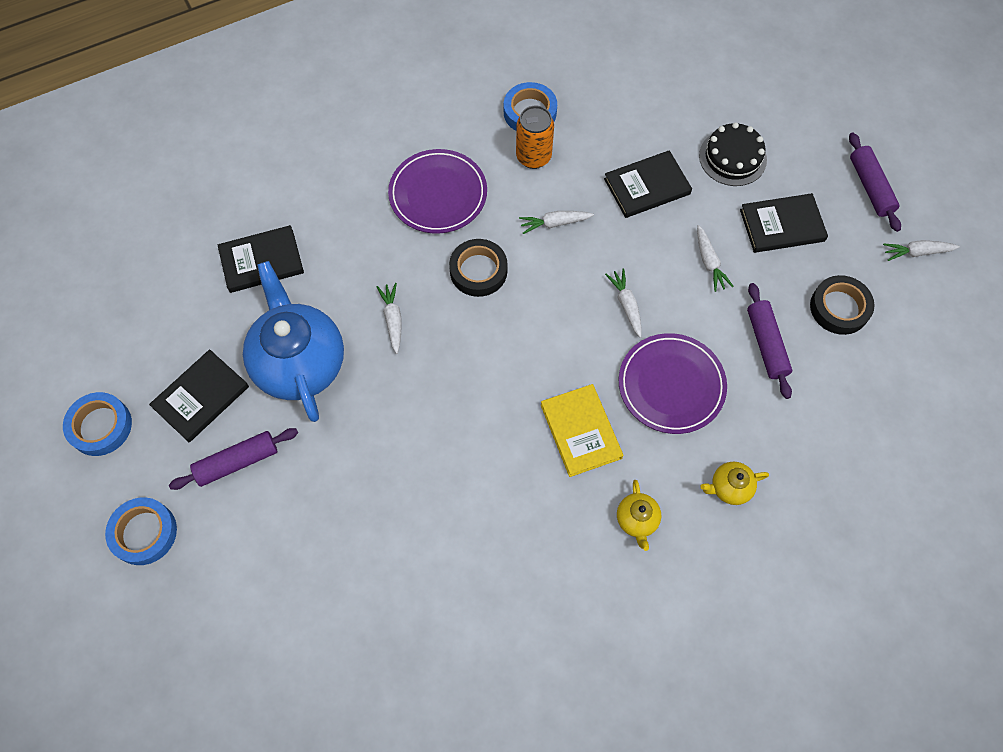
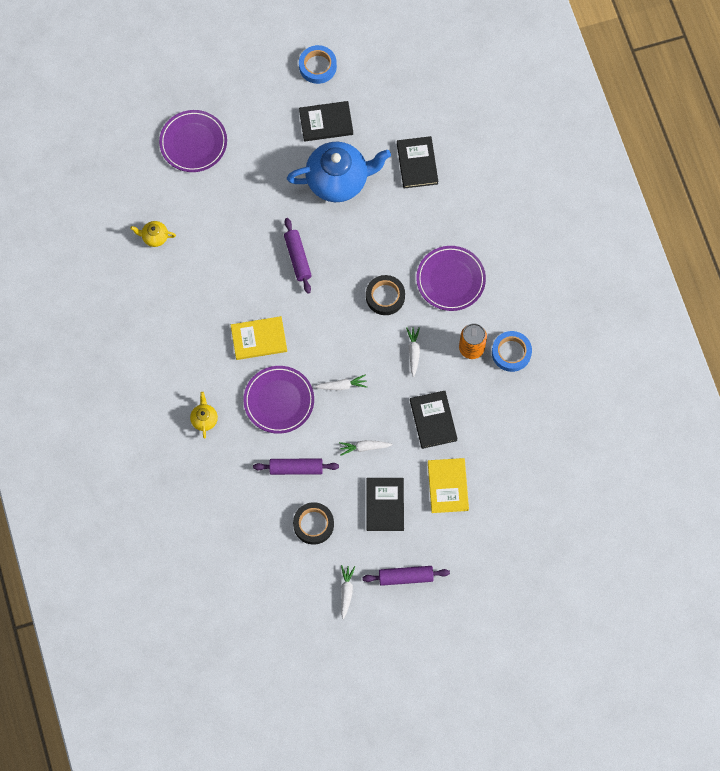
camera: 100 degrees right, 5 degrees up
blue tape [105,497,177,565] -> none
black book [149,349,249,442] -> black book turned 60 degrees counterclockwise [299,101,353,141]
purple rolling pin [169,428,298,490] -> purple rolling pin moved to [284,218,312,293]
white carrot [377,283,402,354] -> none
yellow teapot [617,480,661,551] -> yellow teapot moved to [130,221,176,247]
black cake [699,122,767,186] -> yellow book [428,458,469,513]
none -> purple plate [159,110,227,172]

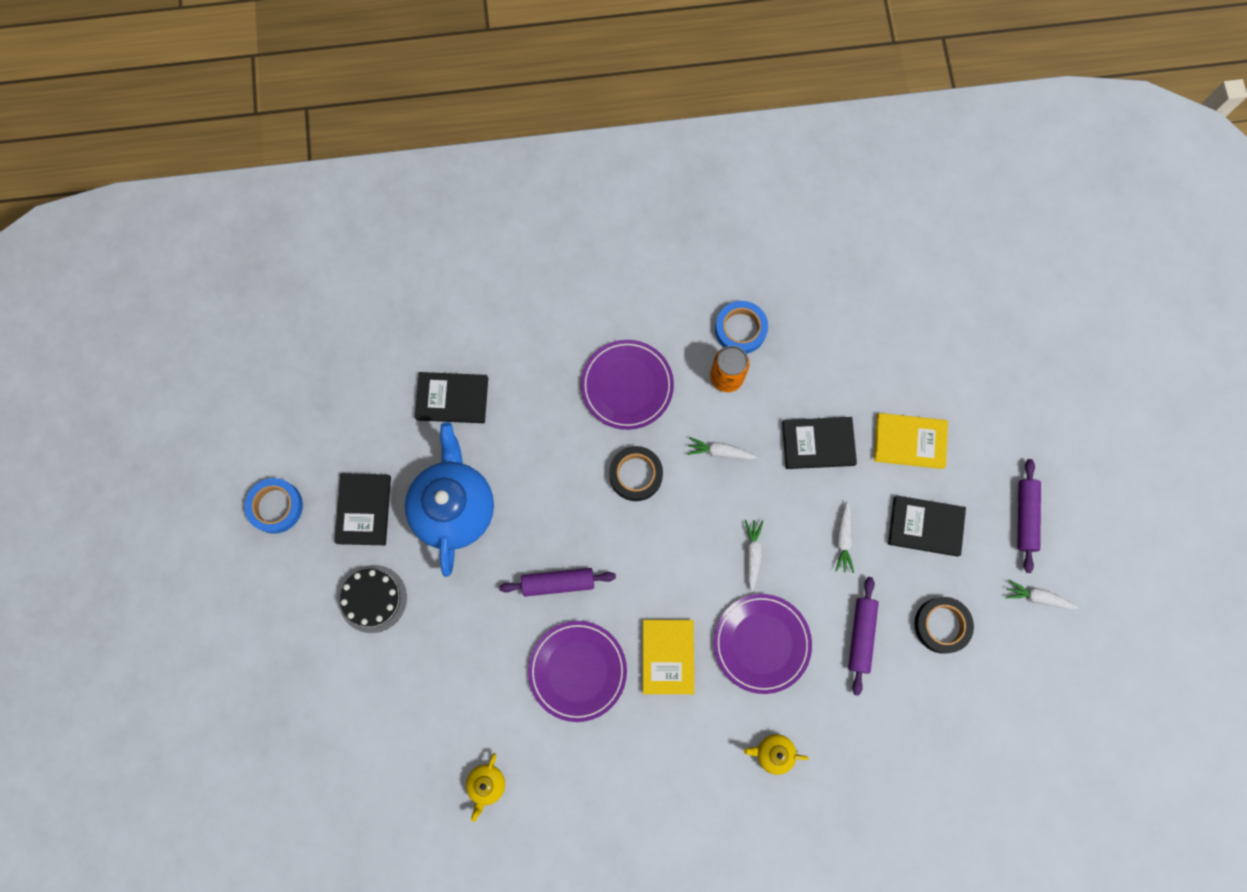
camera: 80 degrees left, 5 degrees up
purple plate [159,110,227,172] -> purple plate moved to [528,621,627,722]
none -> black cake [339,565,407,633]

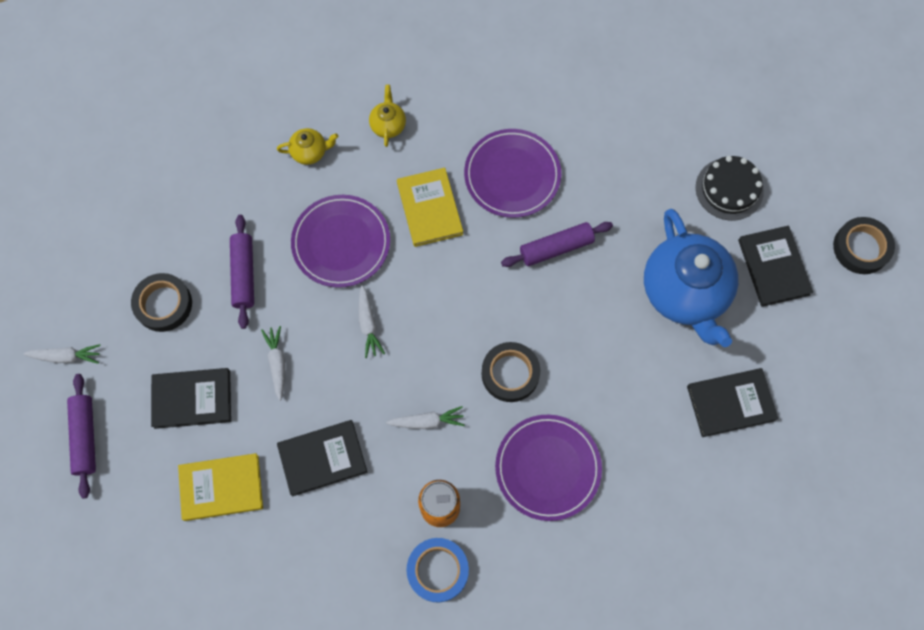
camera: 165 degrees right, 5 degrees down
blue tape [244,478,303,534] -> black tape [833,217,895,274]
yellow teapot [466,753,505,822] -> yellow teapot moved to [369,85,406,147]

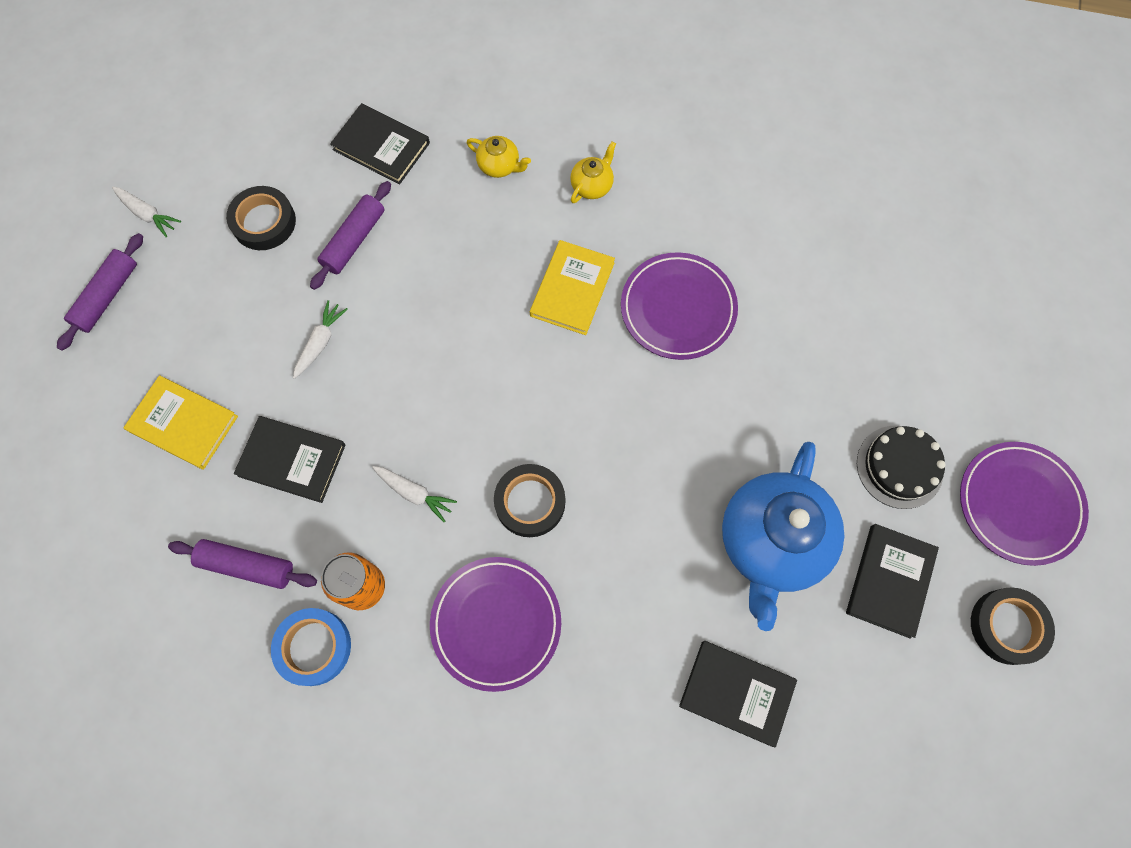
camera: 35 degrees right, 0 degrees up
black book [151,368,231,429] -> black book moved to [330,103,430,185]
purple plate [291,195,390,288] -> purple plate moved to [960,442,1089,566]
white carrot [359,285,385,358] -> none
purple rolling pin [501,222,613,267] -> purple rolling pin moved to [168,539,317,589]

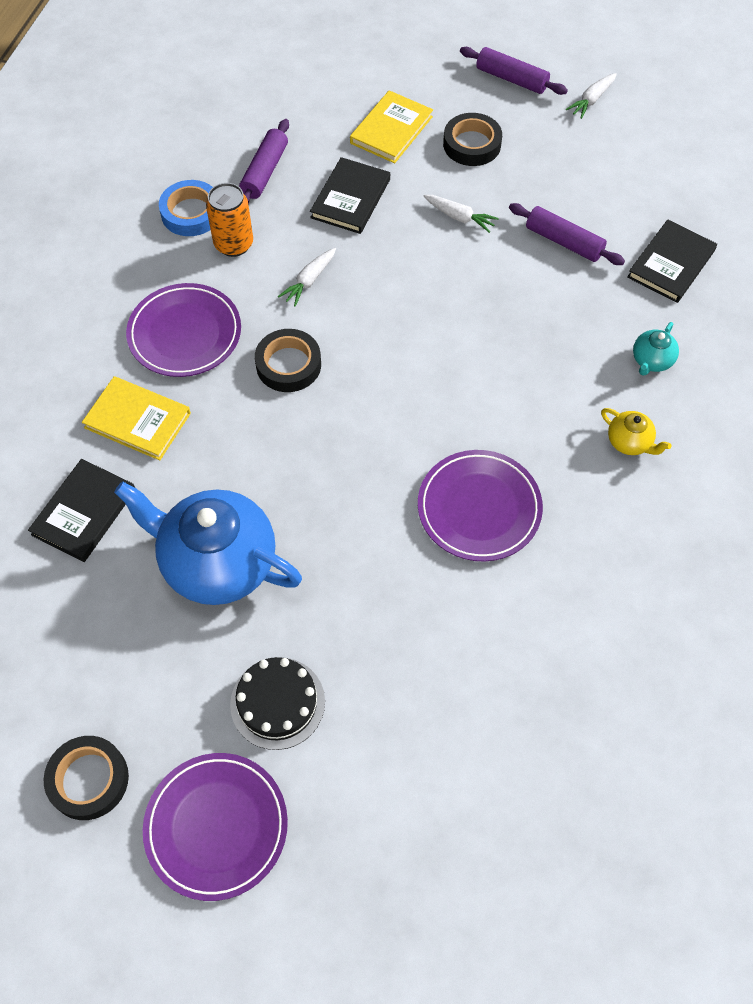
camera: 95 degrees right, 10 degrees down
black tape [226,186,296,250] -> black tape moved to [443,113,502,166]
yellow teapot [467,136,531,178] -> turquoise teapot [633,322,679,375]
yellow book [530,240,615,335] -> yellow book moved to [82,376,191,460]
black book [846,524,939,639] -> none

